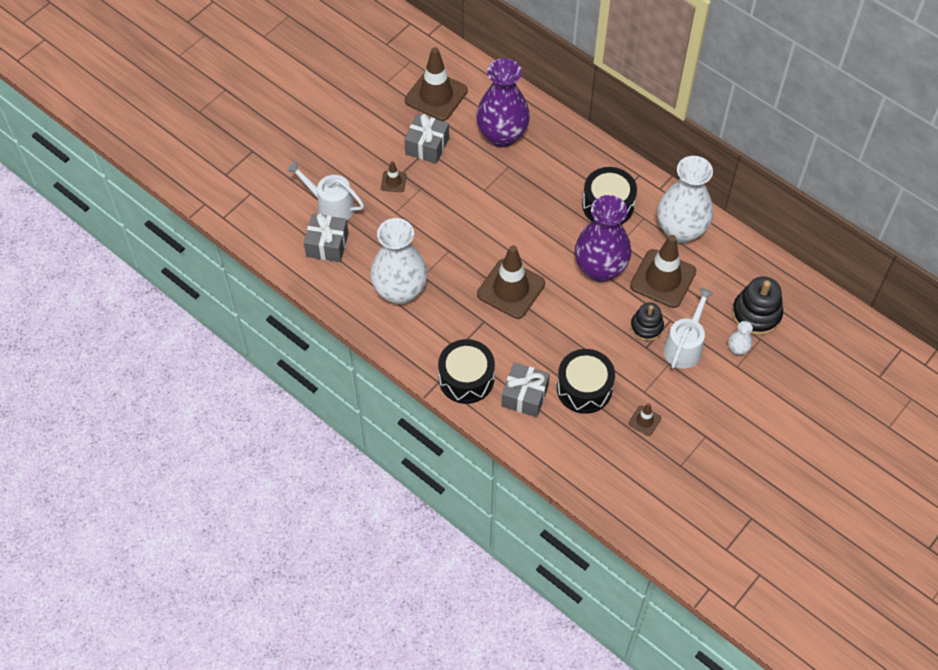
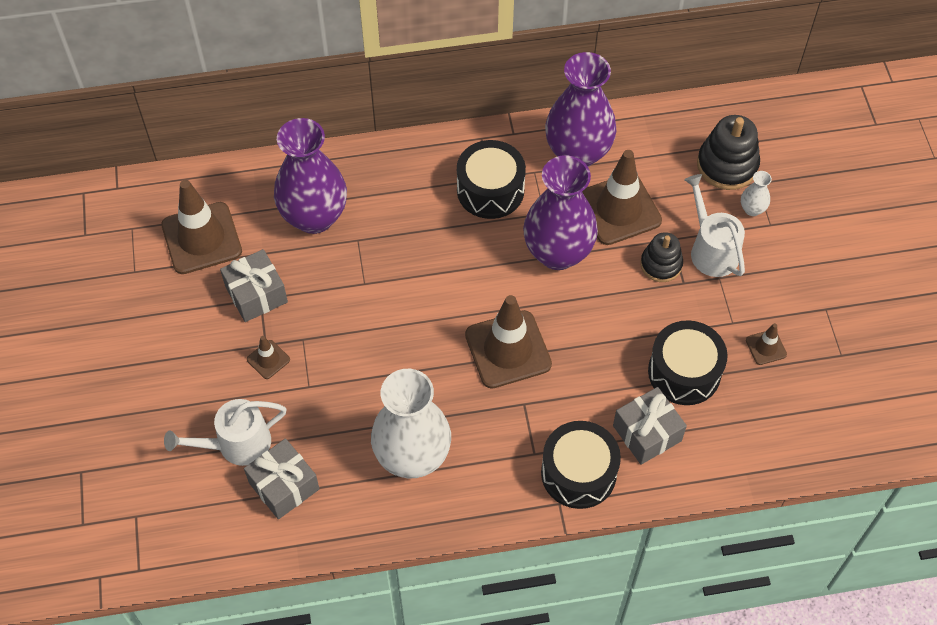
camera: 50 degrees left, 0 degrees up
white vase [657,156,713,243] -> purple vase [545,52,616,167]

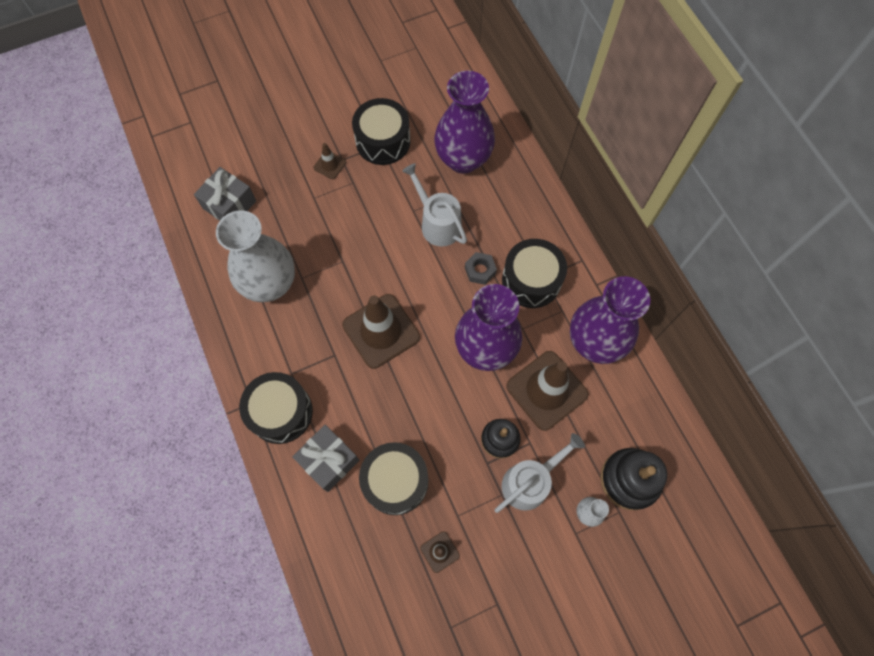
camera: 75 degrees right, 10 degrees up
brown traffic cone [161,180,242,274] -> none
white watering can [164,399,286,466] -> white watering can moved to [402,163,467,247]
grey gift [220,249,288,322] -> black drum [352,98,410,165]
none -> grey nut [465,252,497,285]

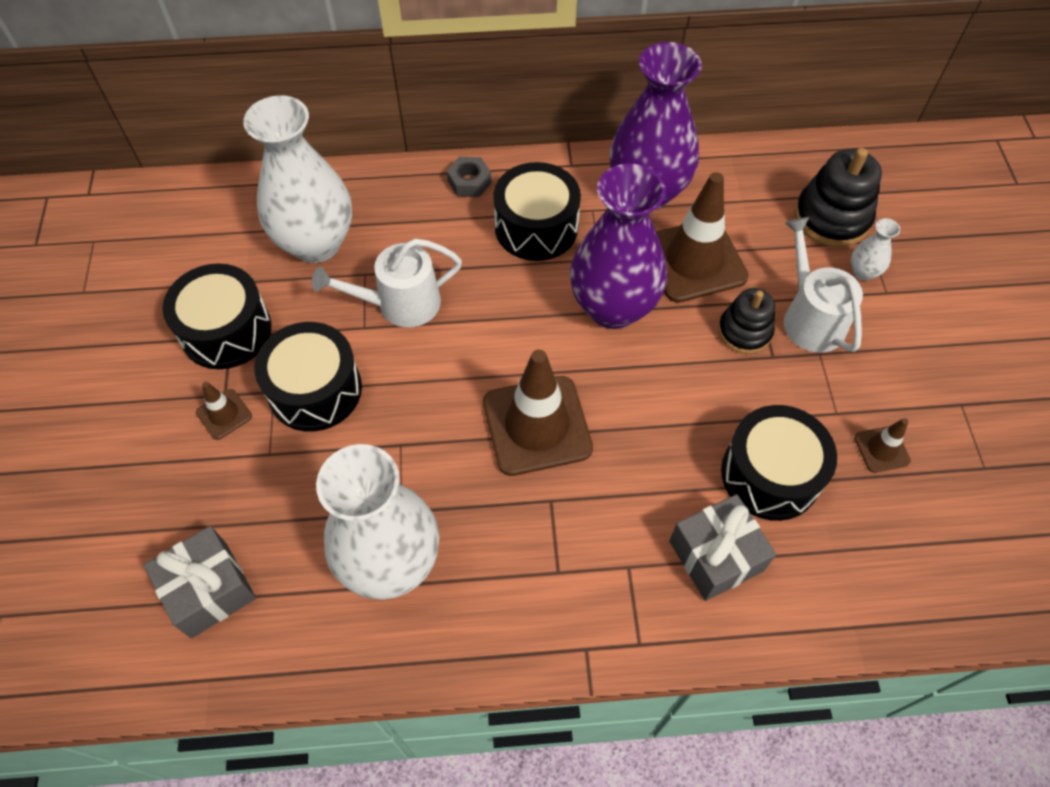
camera: 70 degrees left, 10 degrees down
black drum [239,372,313,444] -> black drum moved to [254,322,362,432]
purple vase [434,71,495,174] -> white vase [243,95,352,263]
grey nut [465,252,497,285] -> grey nut moved to [447,157,492,197]

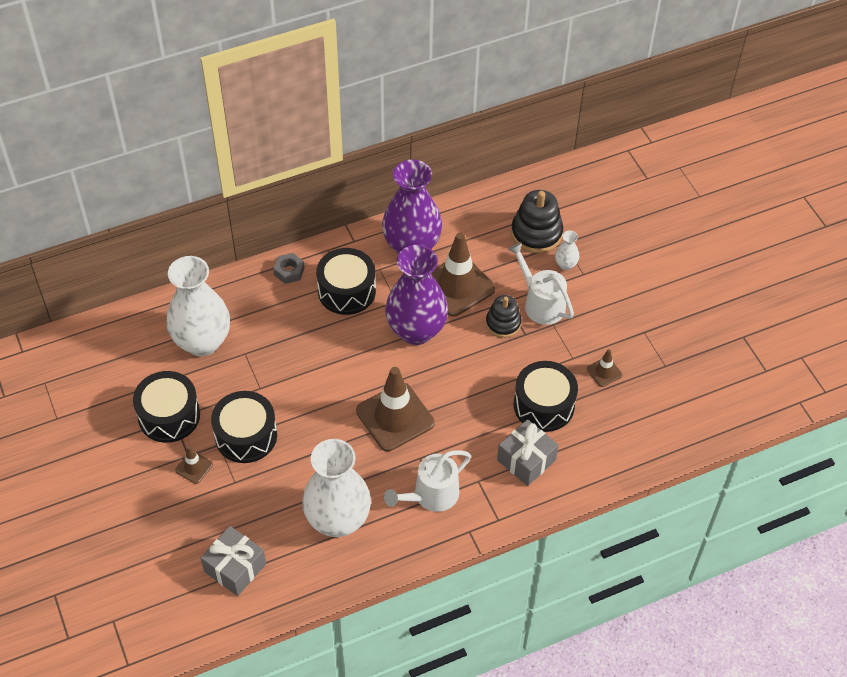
camera: 20 degrees left, 5 degrees down
white watering can [312,238,462,327] -> white watering can moved to [384,450,471,512]

